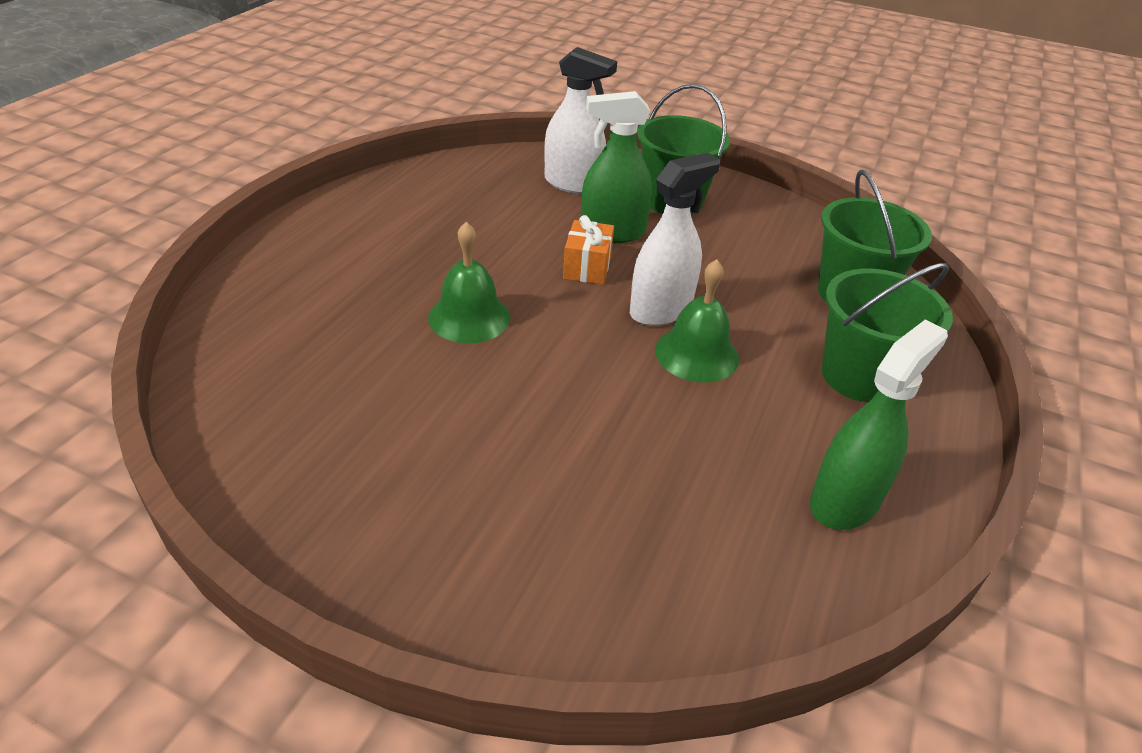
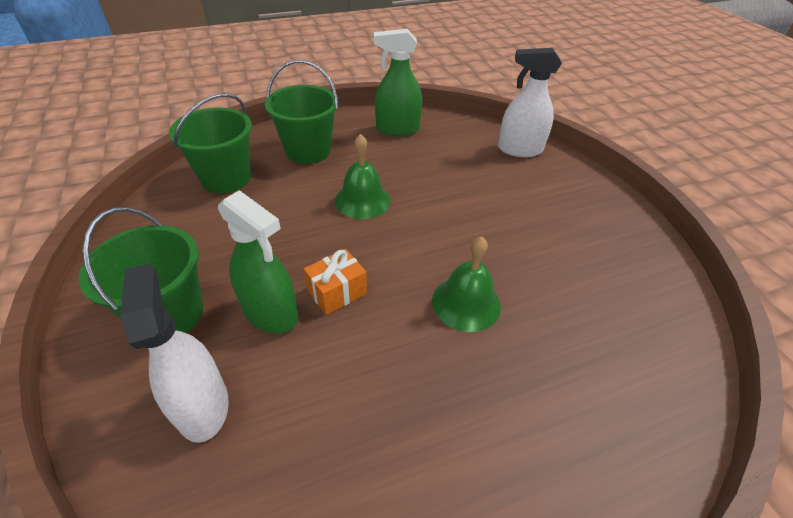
camera: 135 degrees left, 5 degrees up
white spray bottle [630,153,720,326] -> white spray bottle moved to [498,48,562,157]

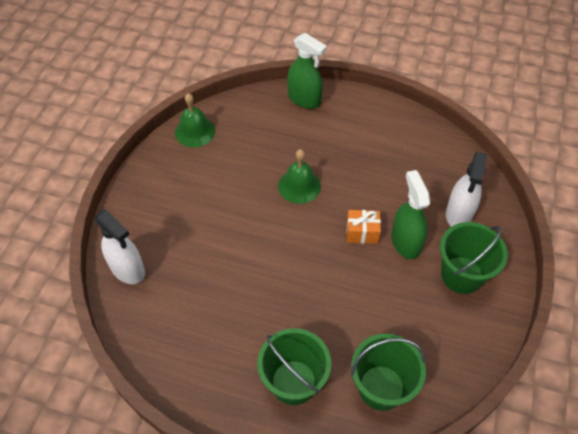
camera: 140 degrees left, 10 degrees up
green bell [335,134,391,219] -> green bell moved to [175,93,215,147]
green spray bottle [374,29,422,136] -> green spray bottle moved to [288,33,327,109]

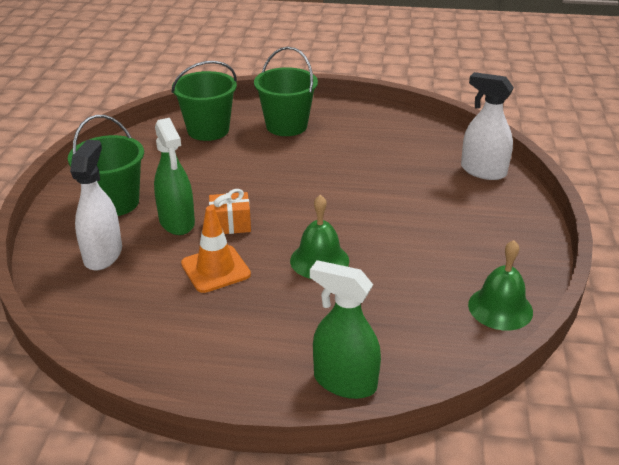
camera: 170 degrees right, 20 degrees down
none -> orange traffic cone [181,206,251,293]

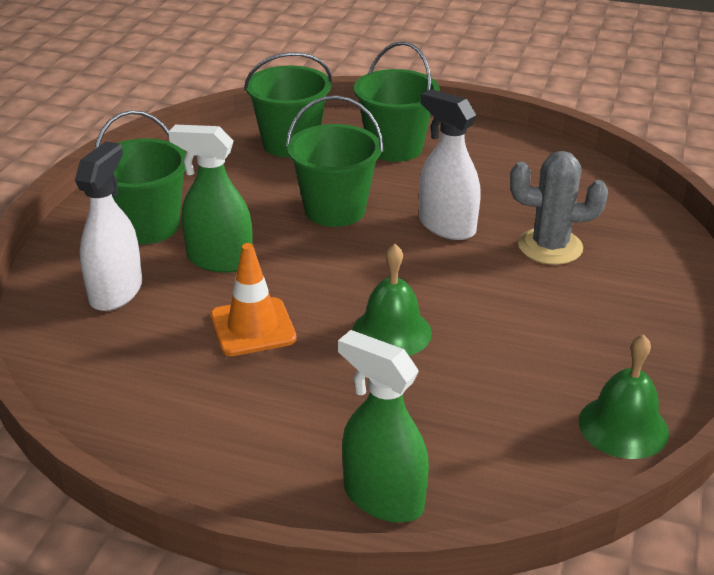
camera: 10 degrees right, 0 degrees up
green spray bottle [154,118,195,235] -> green spray bottle turned 120 degrees clockwise [168,125,253,273]
orange gift [209,189,251,234] -> none
white spray bottle [461,72,514,180] -> white spray bottle moved to [419,89,481,240]
none -> green bucket [286,95,383,227]
none -> grey cactus [510,151,608,265]

